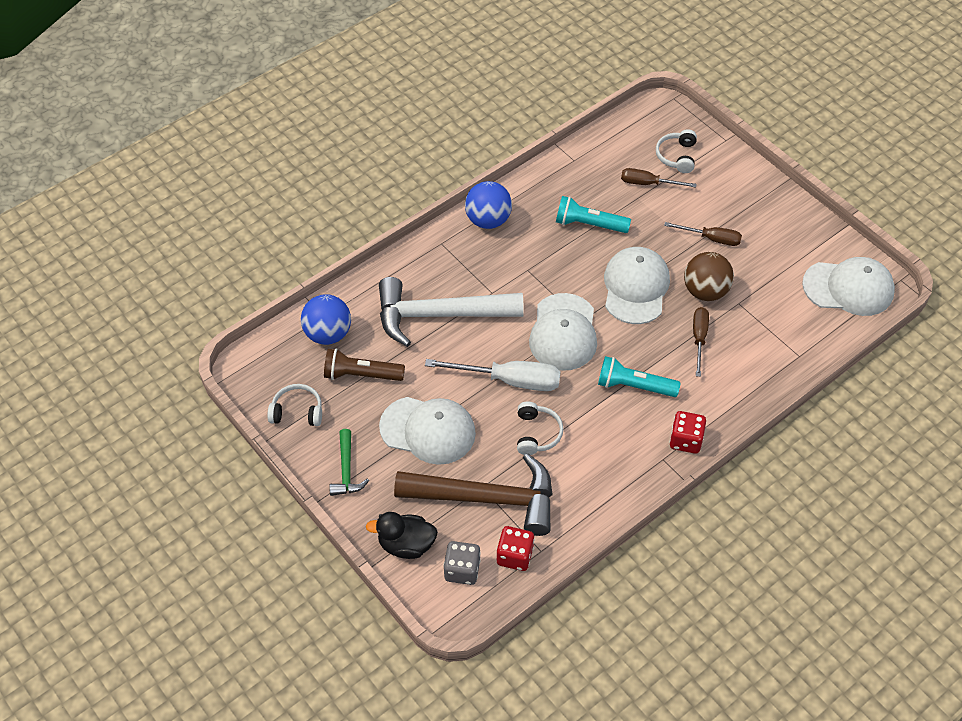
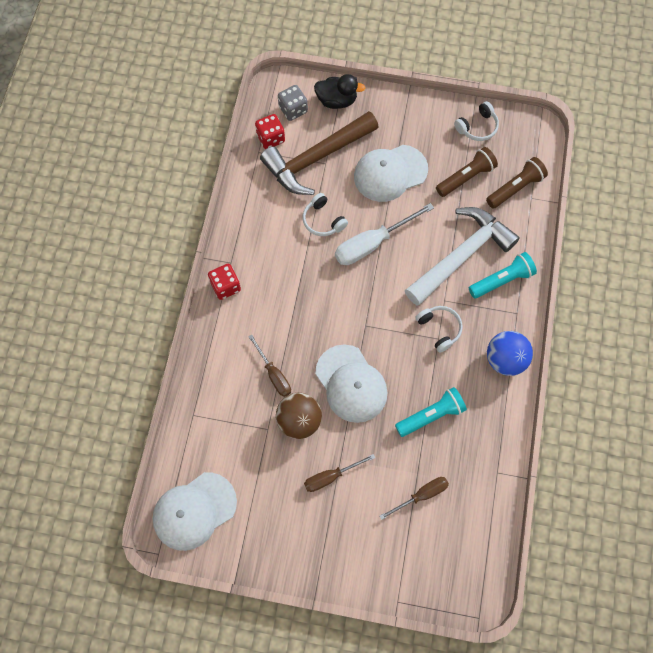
camera: 140 degrees right, 15 degrees up
blue ball [301,294,351,345] -> brown flashlight [486,157,548,209]
green hammer [329,429,369,496] -> none
black duck [366,512,438,559] -> black duck turned 45 degrees clockwise [314,74,365,109]
white cap [529,293,597,371] -> none
turquoise flashlight [598,356,681,397] -> turquoise flashlight moved to [469,252,537,299]
white headphones [656,129,697,173] -> white headphones moved to [415,306,463,353]

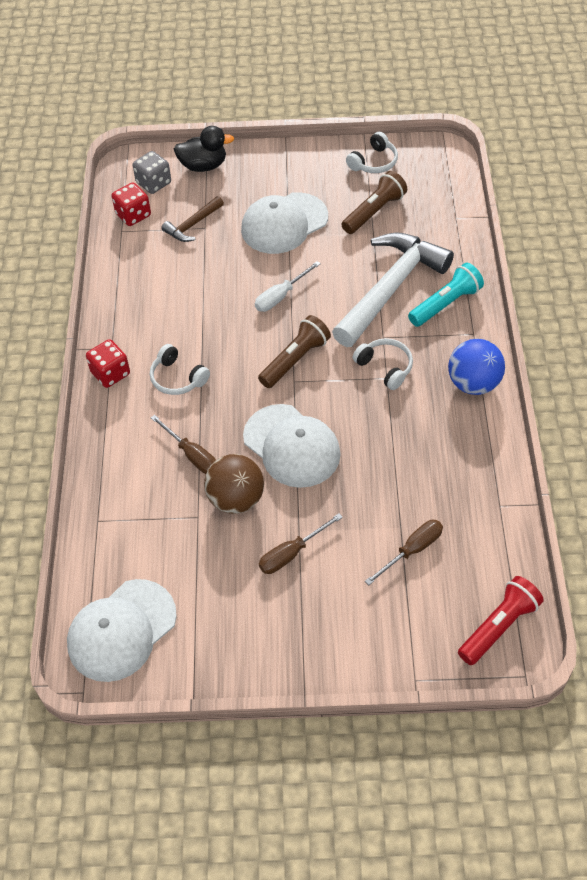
camera: 10 degrees left, 15 degrees down
brown hammer [260,111,378,195] -> brown hammer [161,196,224,242], size x0.46
white headphones [303,193,348,236] -> white headphones moved to [150,344,210,395]
white screwdriver [335,203,434,265] -> white screwdriver [255,261,321,312], size x0.62
turquoise flashlight [395,387,467,437] -> none
brown flashlight [486,157,548,209] -> brown flashlight moved to [258,315,331,388]
none -> red flashlight [458,576,544,665]

